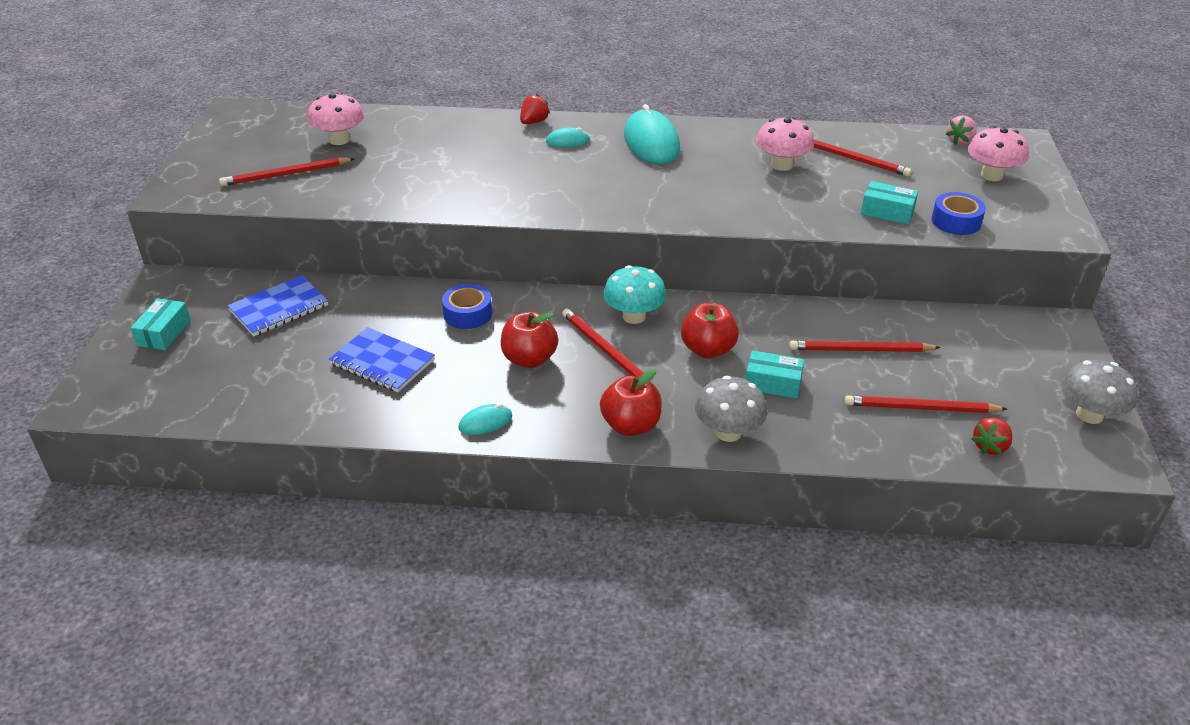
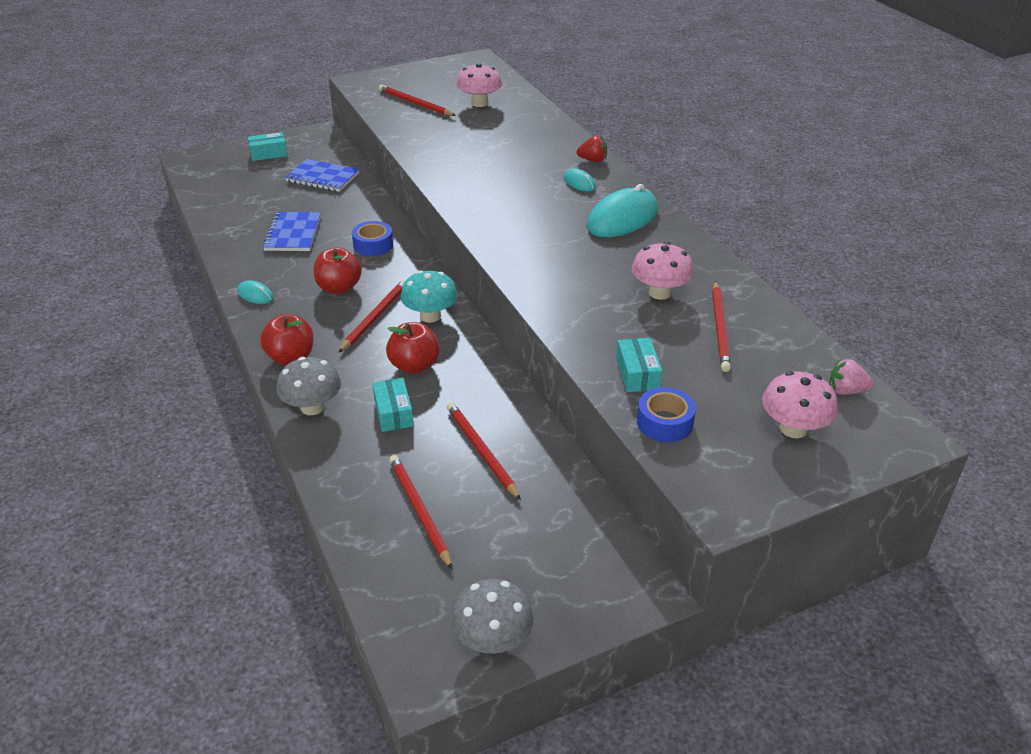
camera: 60 degrees right, 0 degrees up
red strawberry [971,418,1013,455] -> none

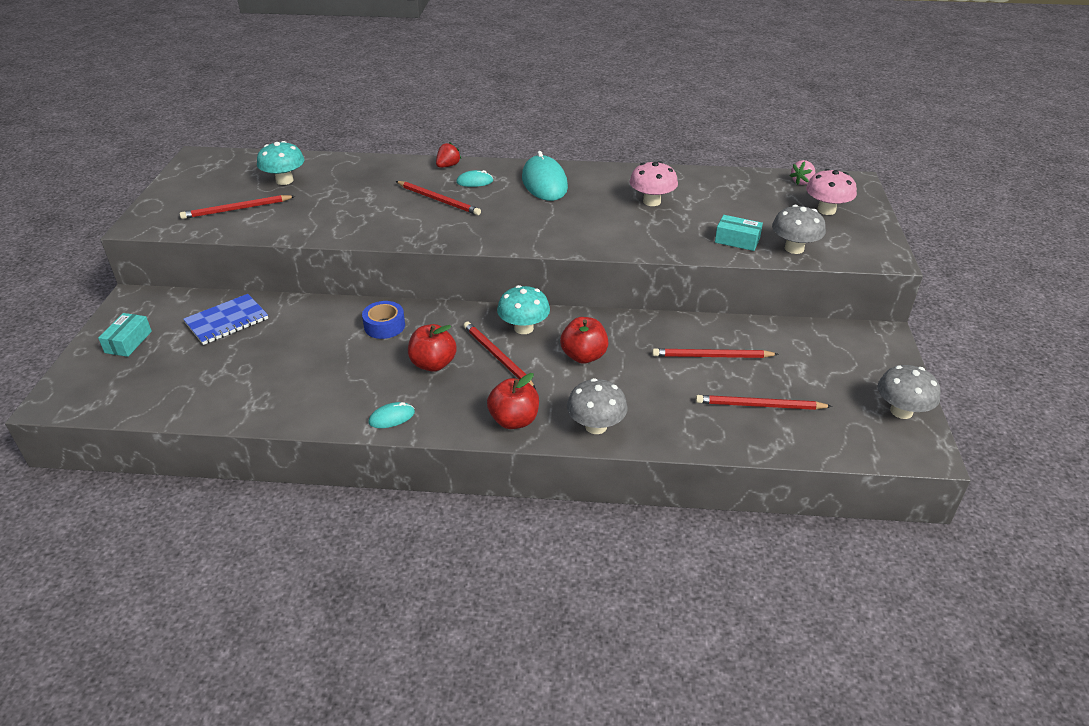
camera: 60 degrees left, 0 degrees up
blue notebook [262,212,321,251] -> none
turquoise box [372,378,414,432] -> none
pink mushroom [457,63,502,107] -> turquoise mushroom [257,141,304,185]
blue tape [637,387,696,442] -> grey mushroom [772,205,826,254]
red pencil [712,281,731,372] -> red pencil moved to [396,181,481,215]

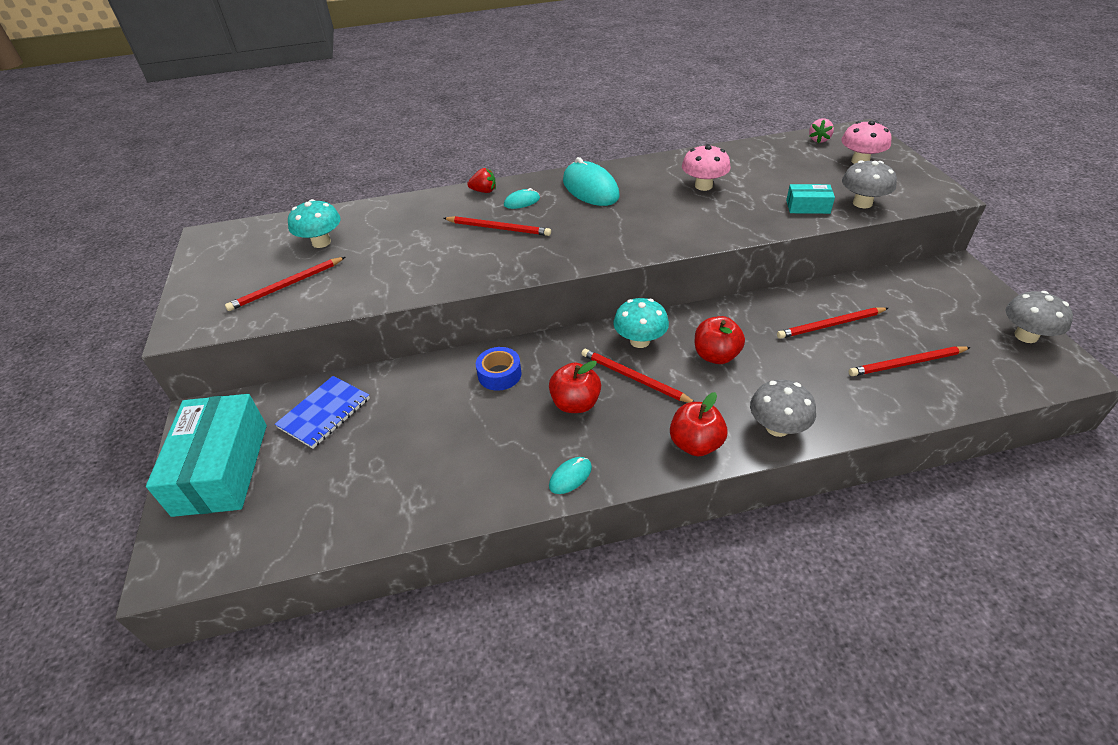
camera: 15 degrees left, 5 degrees up
turquoise box [98,313,152,357] -> turquoise box [146,394,267,517], size x2.17
red strawberry [436,142,461,168] -> red strawberry turned 75 degrees clockwise [467,168,496,193]

